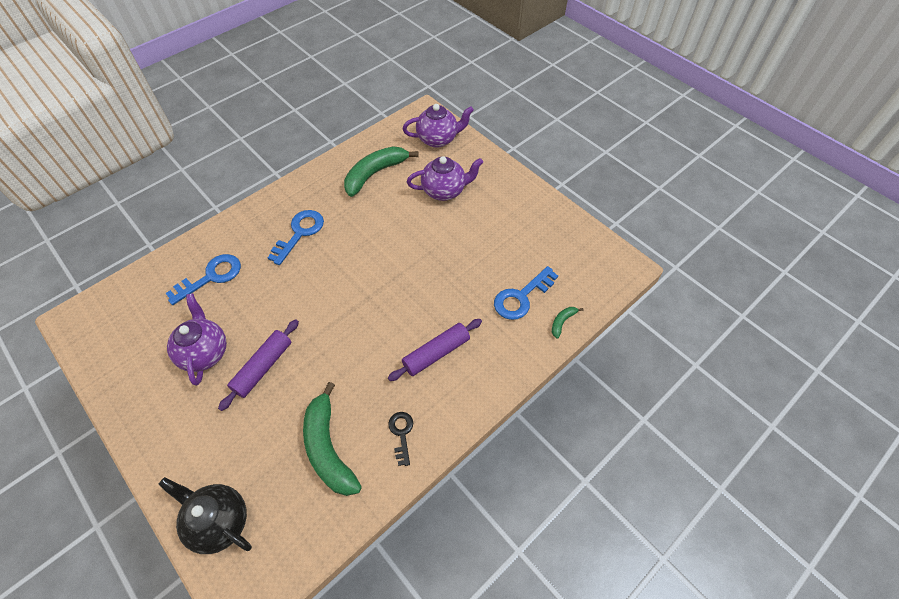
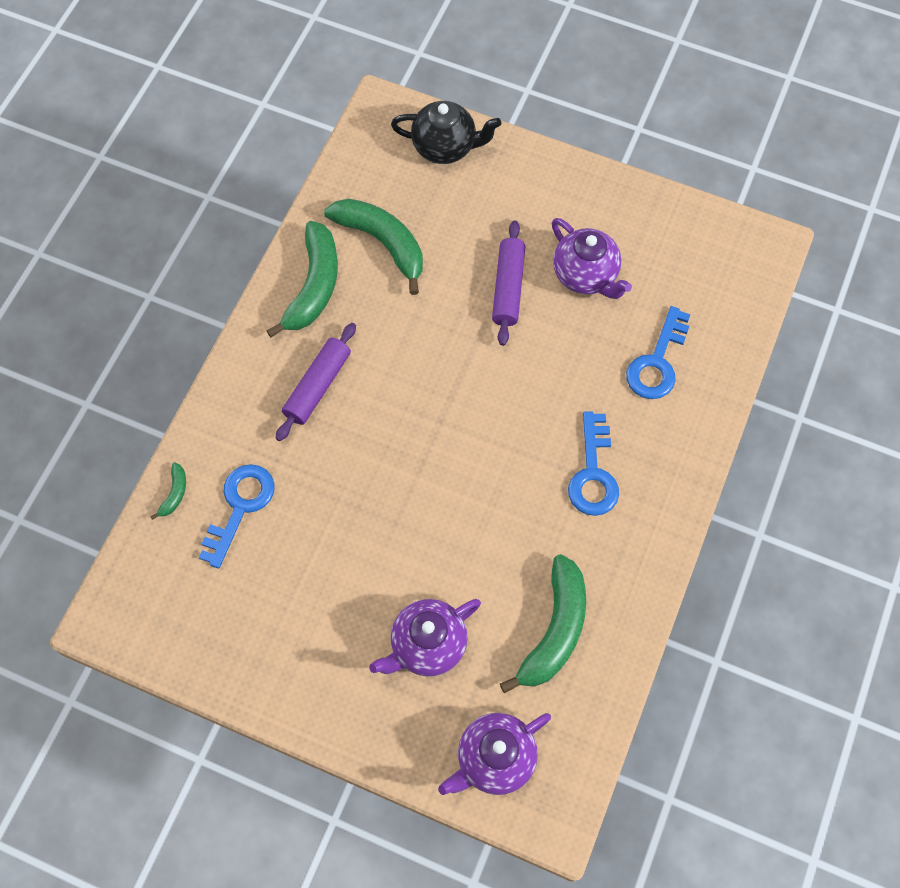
camera: 155 degrees right, 10 degrees up
black key [388,412,413,466] -> green banana [266,221,338,338]

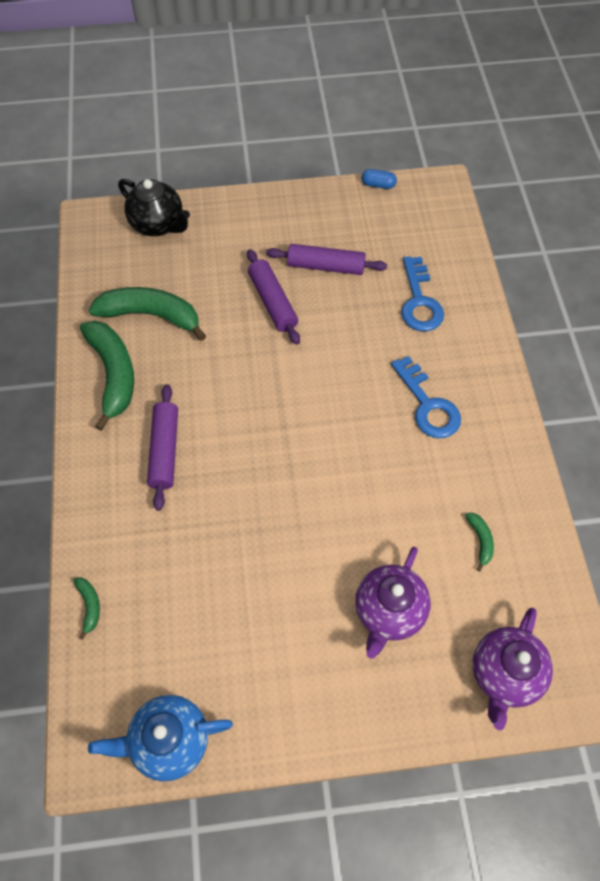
camera: 30 degrees left, 5 degrees down
blue key [199,464,275,569] -> none
black teapot [391,101,501,164] -> black teapot turned 60 degrees clockwise [118,179,190,236]
green banana [500,554,586,693] -> green banana [465,513,494,572], size x0.44
purple teapot [552,218,632,299] -> purple rolling pin [266,244,387,275]
none -> blue teapot [88,695,233,782]
none -> blue capsule [362,169,397,189]

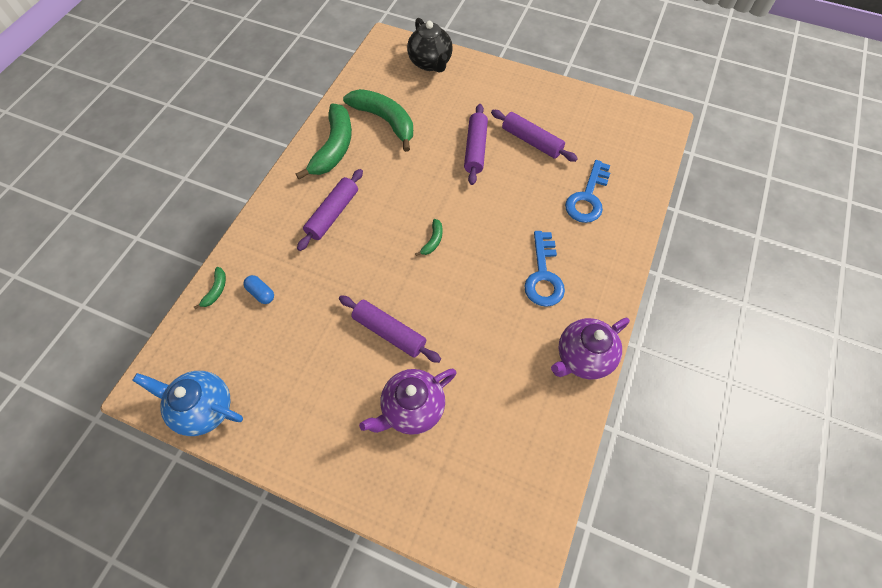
camera: 30 degrees right, 0 degrees up
blue capsule [362,169,397,189] -> blue capsule moved to [244,275,274,304]
green banana [465,513,494,572] -> green banana moved to [415,219,442,256]
purple teapot [473,608,553,730] -> purple teapot moved to [551,318,630,380]
none -> purple rolling pin [339,295,441,363]

